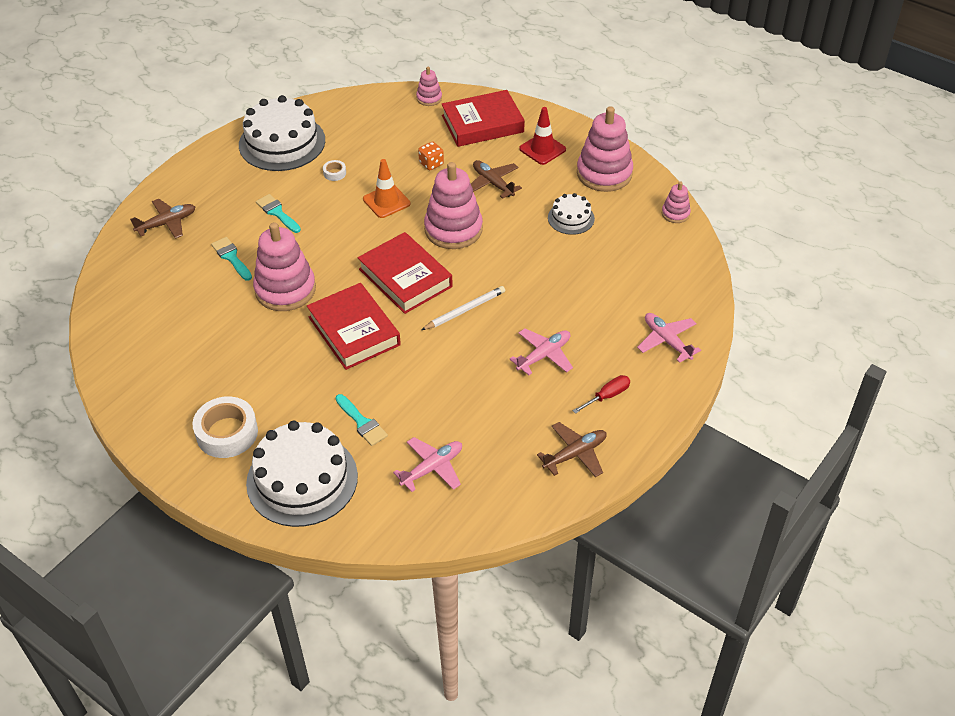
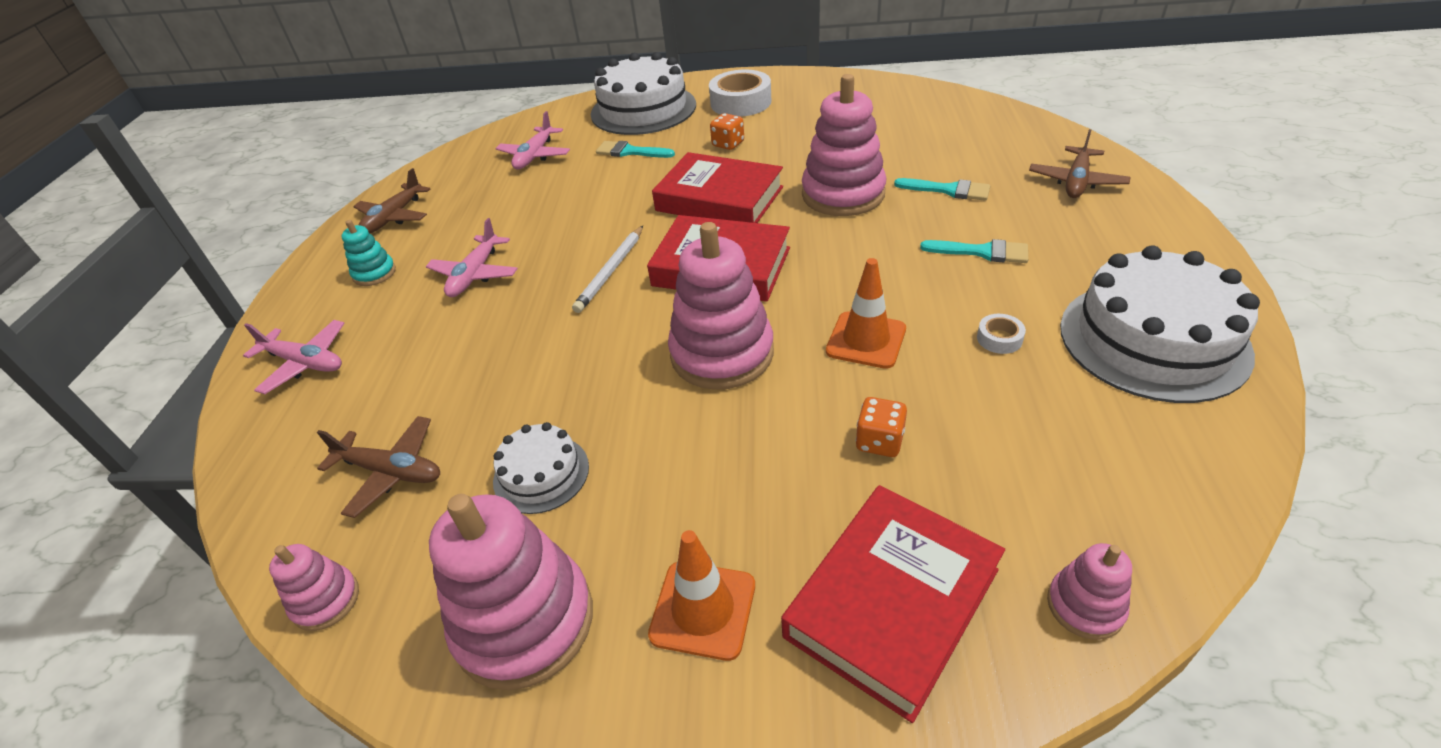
camera: 150 degrees right, 5 degrees down
brown plane [471,160,522,199] -> brown plane moved to [317,416,440,518]
red traffic cone [519,107,566,165] -> orange traffic cone [648,530,755,661]
red screwdriver [573,375,630,414] -> turquoise stacking toy [341,220,396,286]
none -> orange dice [710,113,744,150]

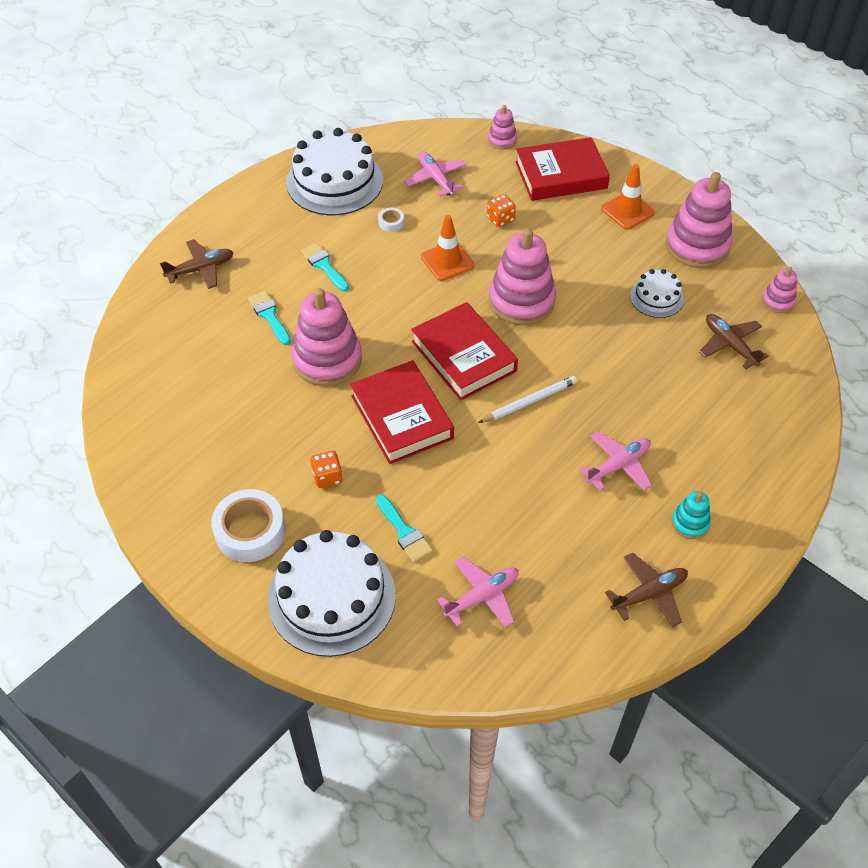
camera: 145 degrees left, 10 degrees up
pink plane [243,320,345,394] -> pink plane moved to [404,152,466,197]

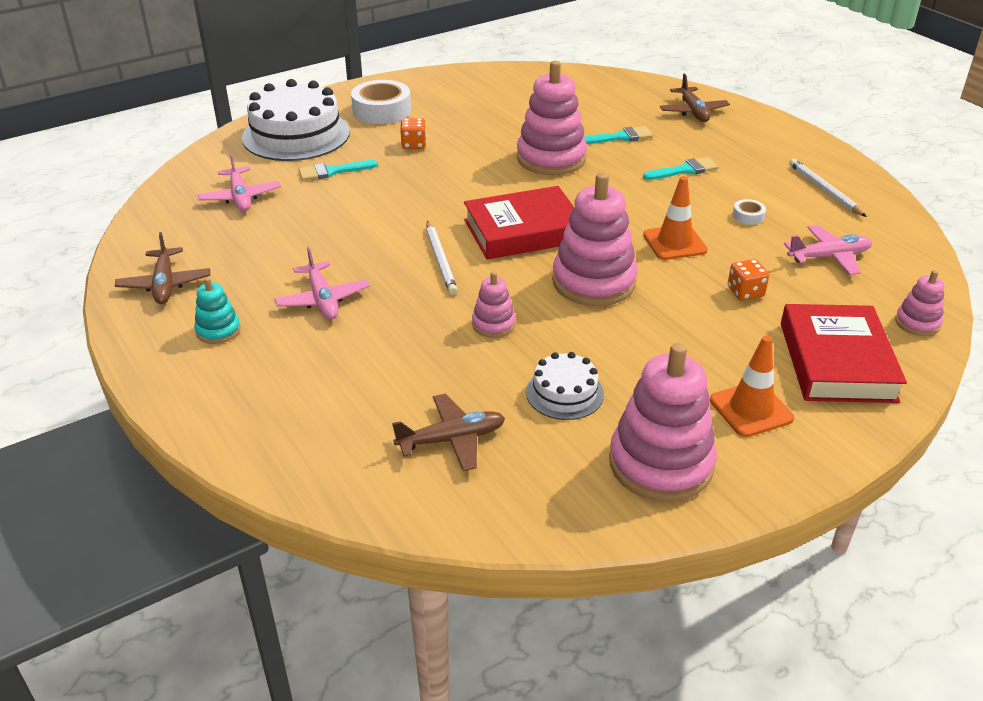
camera: 105 degrees right, 15 degrees down
white cake [286,128,383,215] -> white pencil [789,159,867,217]
red book [350,360,454,464] -> none
pink stacking toy [762,267,797,313] -> pink stacking toy moved to [472,272,516,338]

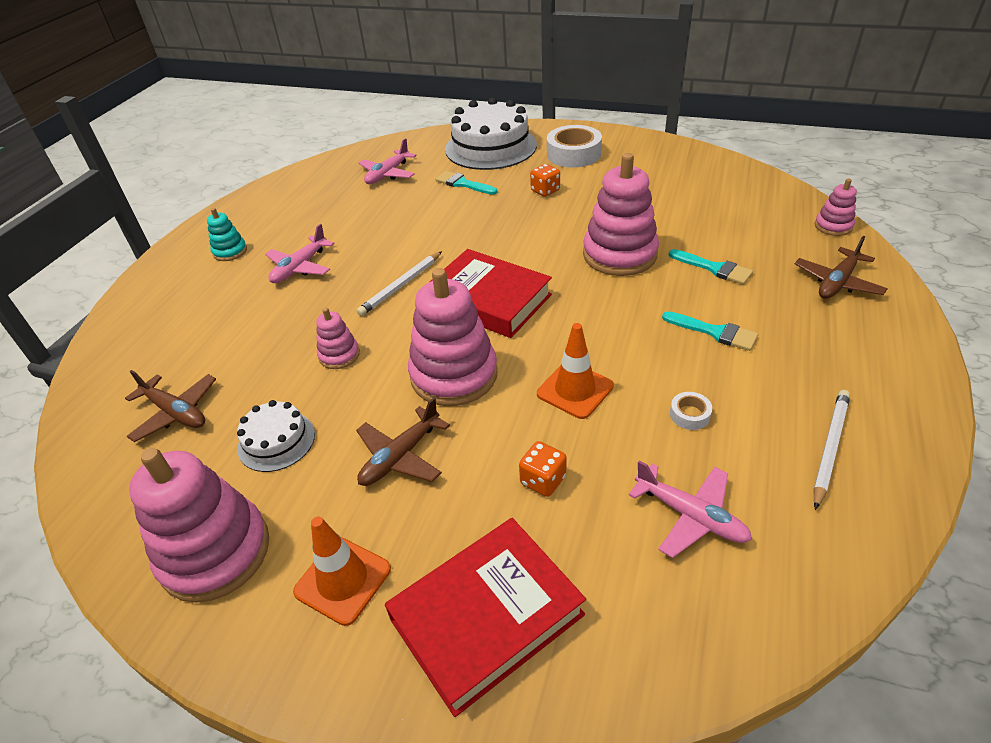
camera: 55 degrees right, 5 degrees up
brown plane [115,232,210,304] -> brown plane moved to [356,397,450,486]
pink stacking toy [895,270,944,336] -> pink stacking toy moved to [815,179,857,236]

